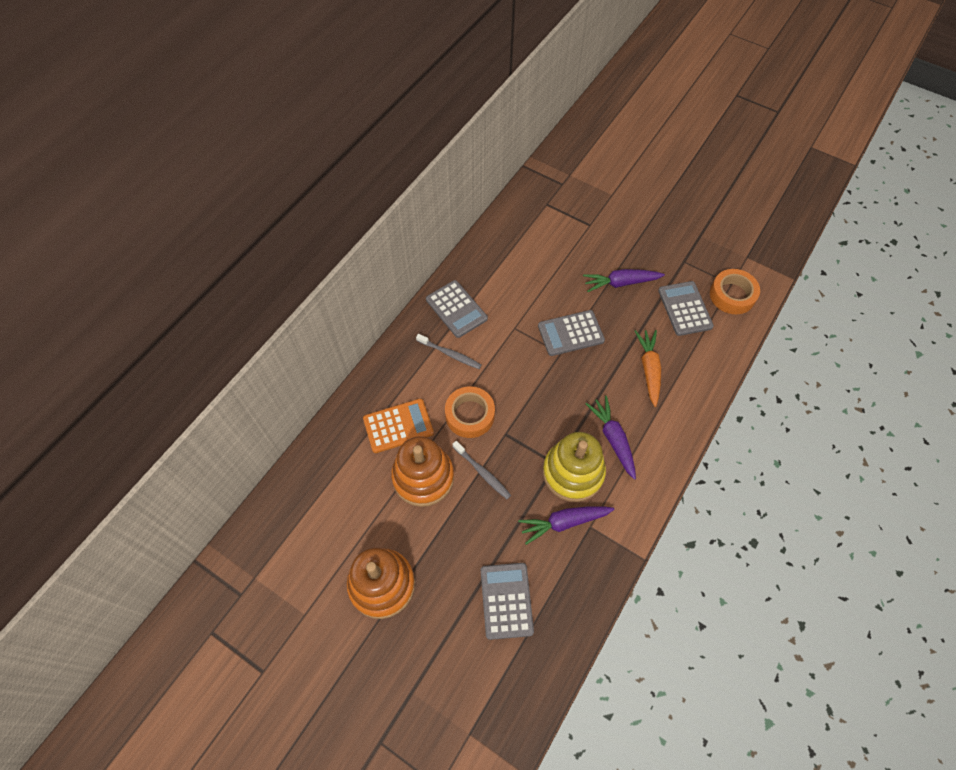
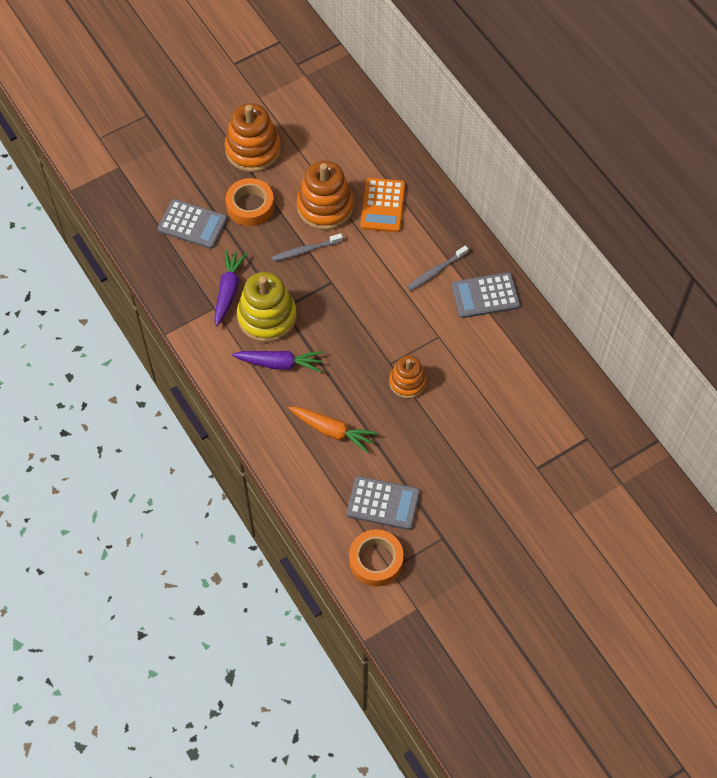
camera: 115 degrees right, 0 degrees up
orange tape [445,386,495,438] -> orange tape moved to [226,178,274,226]
grey calculator [538,310,605,356] -> orange stacking toy [389,355,427,399]
purple carrot [583,269,665,292] -> none

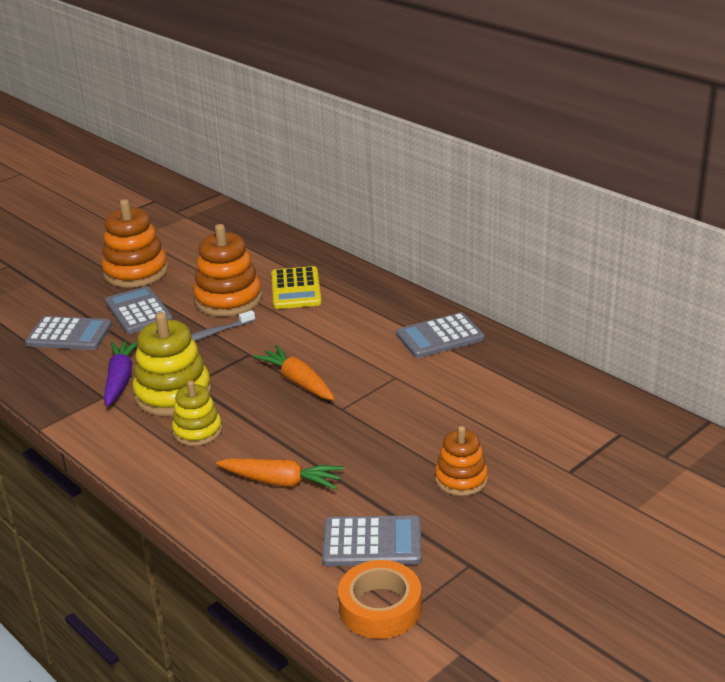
camera: 10 degrees left, 30 degrees down
orange tape [226,178,274,226] -> grey calculator [105,286,173,334]
purple carrot [232,351,324,372] -> yellow stacking toy [172,380,222,446]
orange calculator [360,178,406,232] -> yellow calculator [271,266,322,309]
orange stacking toy [389,355,427,399] -> orange stacking toy moved to [435,426,488,496]
grey toothbrush [407,245,468,291] -> none
none -> orange carrot [253,345,335,400]

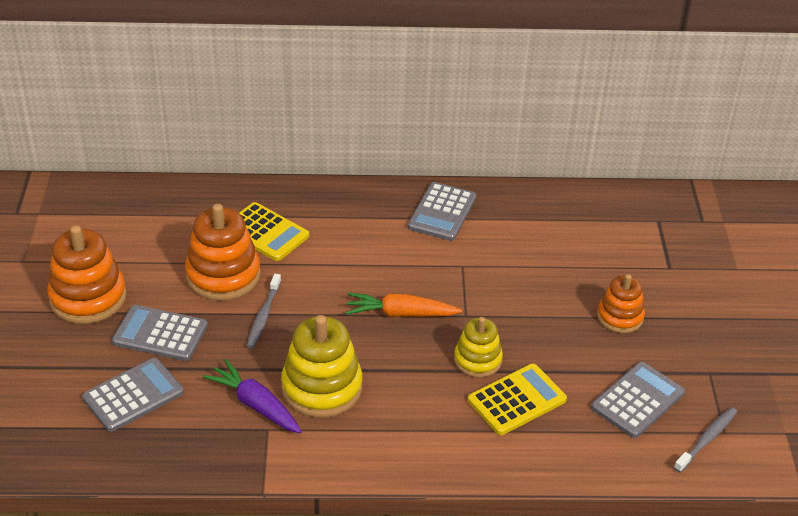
camera: 50 degrees left, 10 degrees up
yellow stacking toy [172,380,222,446] -> yellow stacking toy moved to [454,317,503,378]
orange carrot [216,458,344,490] -> yellow calculator [468,364,567,435]
orange tape [338,560,422,639] -> grey toothbrush [674,407,737,473]

